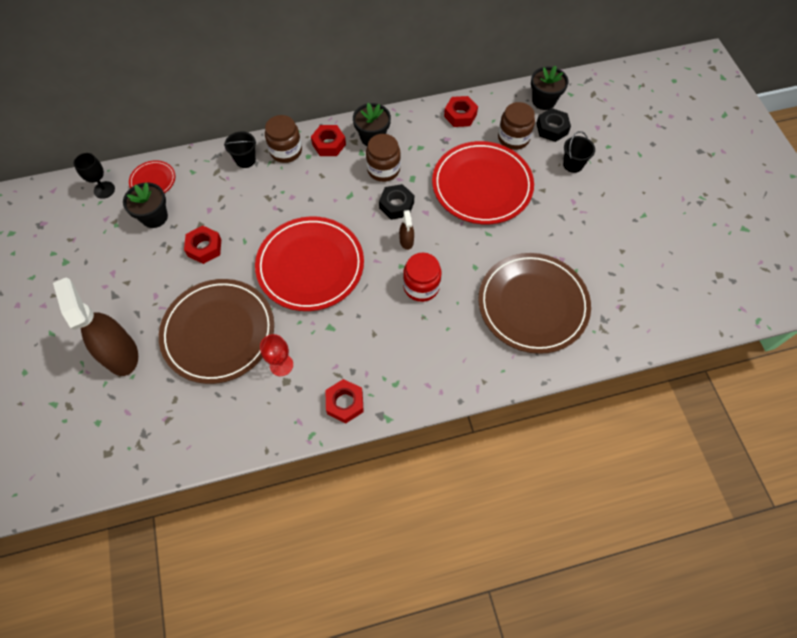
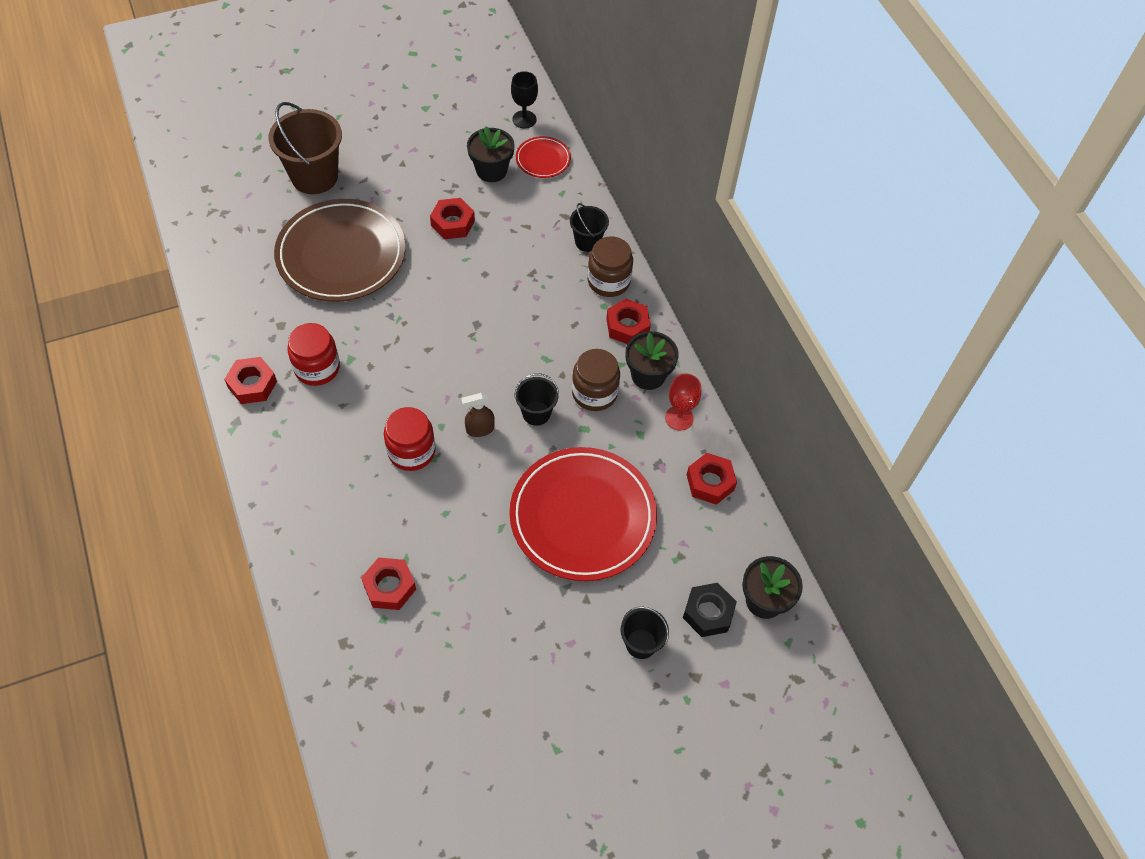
camera: 80 degrees right, 5 degrees down
brown spray bottle [53,278,138,376] -> brown bucket [268,102,342,194]
red plate [255,216,364,311] -> none
red goblet [260,334,293,376] -> red goblet moved to [665,374,701,431]
black nut [379,184,414,220] -> black bucket [514,373,559,426]
brown plate [478,253,591,354] -> red nut [361,557,416,610]
brown jar [498,102,535,150] -> none
none -> red jar [288,323,340,386]

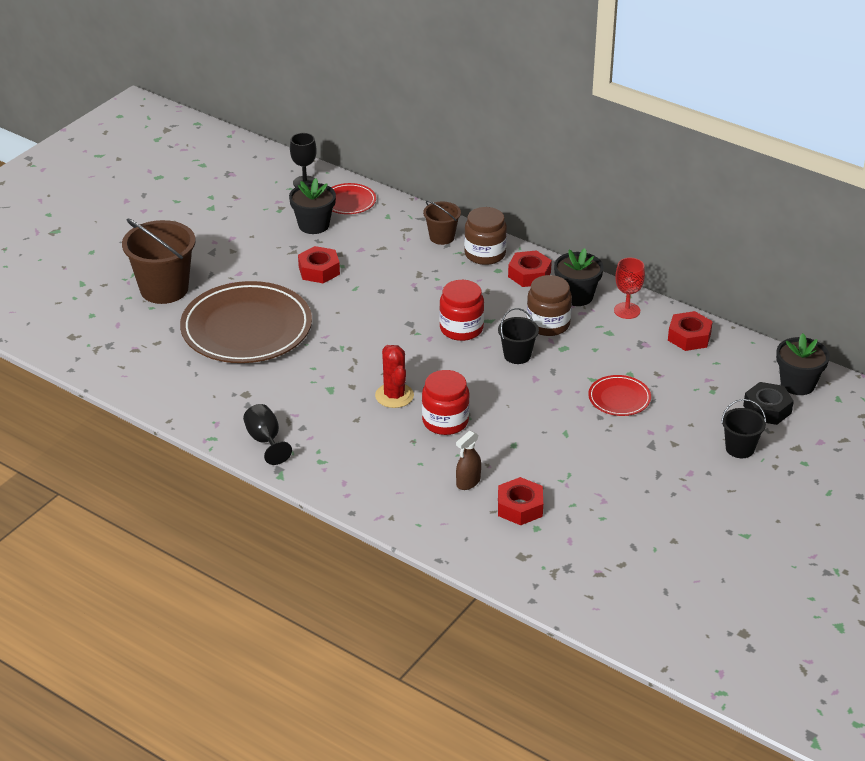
camera: 30 degrees left, 20 degrees down
red nut [224,357,277,404] -> black goblet [243,404,292,465]
red jar [288,323,340,386] -> red jar moved to [440,280,484,341]
brown spray bottle [461,393,495,437] -> brown spray bottle moved to [456,431,481,490]
red plate [509,447,657,581] -> red plate [588,375,651,416], size x0.46
black bucket [570,203,609,252] -> brown bucket [423,201,461,245]
none -> red cactus [375,345,414,408]

